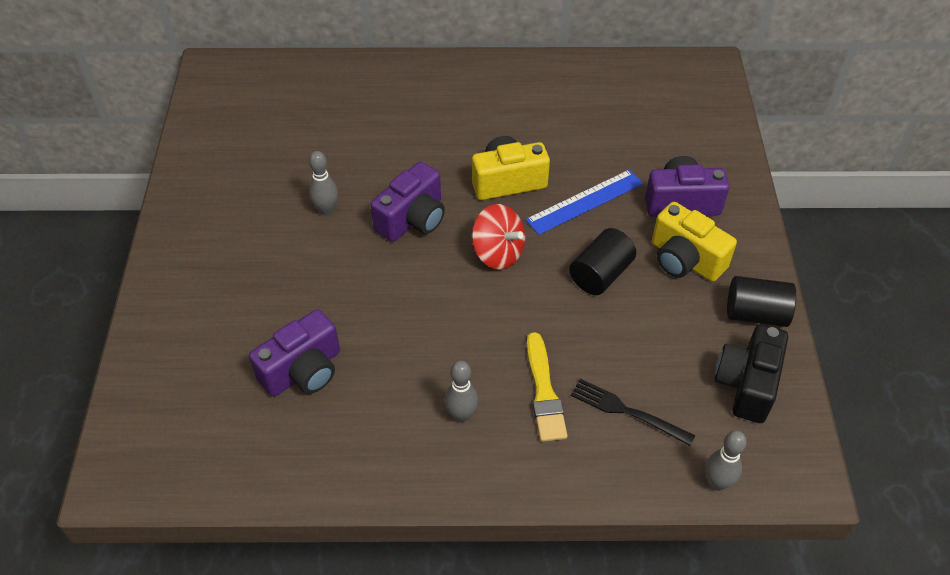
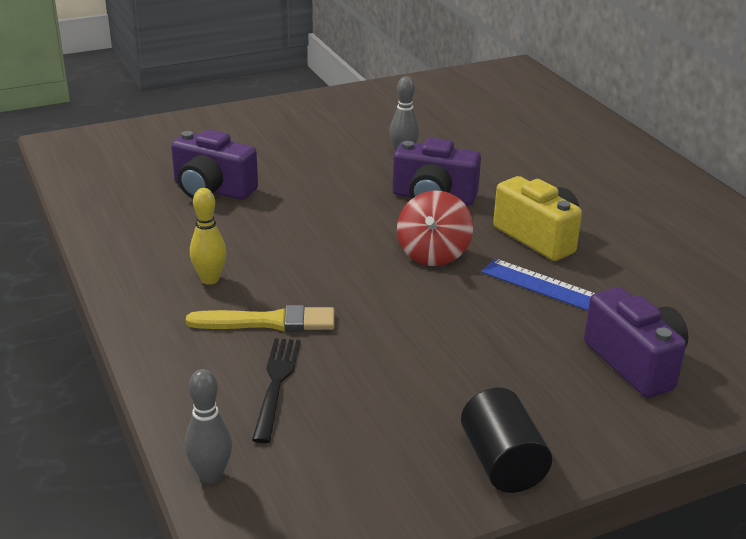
camera: 65 degrees right, 20 degrees down
grey bowling pin [445,360,478,422] -> yellow bowling pin [190,188,226,285]
yellow brush [527,332,568,442] -> yellow brush turned 150 degrees counterclockwise [186,305,335,331]
black cylinder [569,228,636,295] -> none
yellow camera [652,202,737,282] -> none
black camera [714,324,788,423] -> none

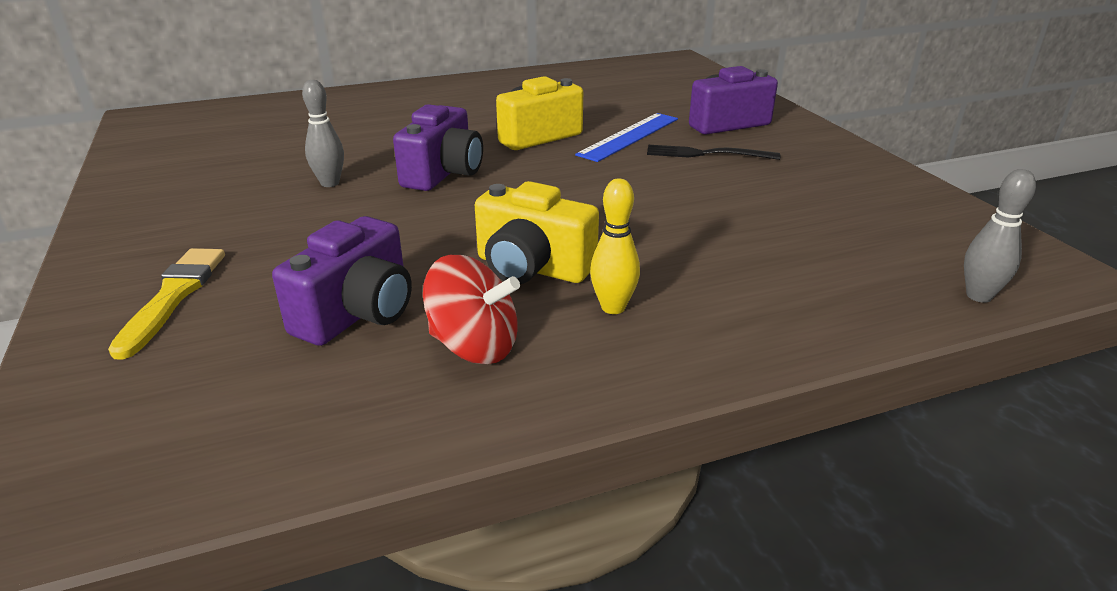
camera: 85 degrees left, 0 degrees up
yellow brush [186,305,335,331] -> yellow brush moved to [108,248,225,360]
black fork [252,338,301,443] -> black fork moved to [647,145,780,160]
red spinning top [397,191,473,266] -> red spinning top moved to [423,255,520,364]
black cylinder [461,388,552,493] -> none
none -> yellow camera [475,181,599,284]

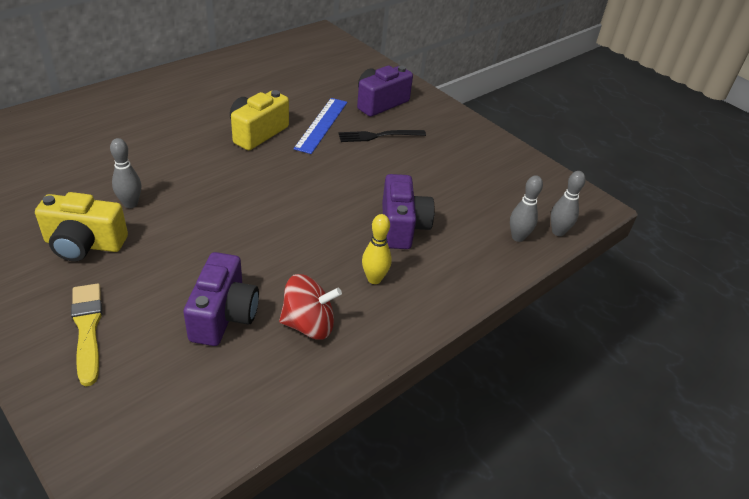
camera: 25 degrees left, 10 degrees up
purple camera [393,104,483,191] -> purple camera moved to [382,174,435,249]
yellow camera [475,181,599,284] -> yellow camera moved to [35,192,128,261]
none -> grey bowling pin [510,175,543,242]

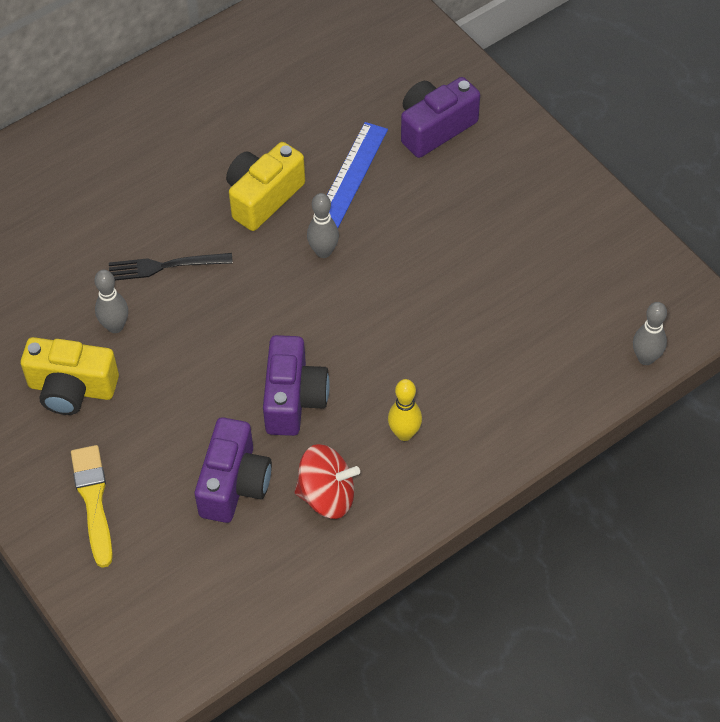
camera: 10 degrees right, 15 degrees up
black fork [338,130,426,142] -> black fork moved to [109,253,233,280]
purple camera [382,174,435,249] -> purple camera moved to [263,335,330,436]
grey bowling pin [510,175,543,242] -> grey bowling pin moved to [307,193,339,258]

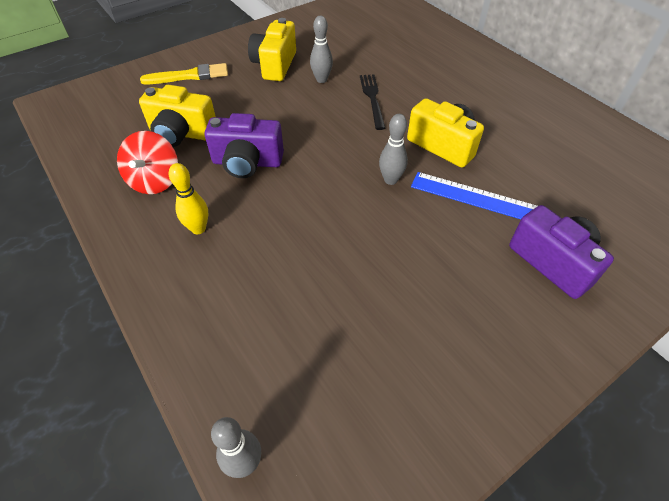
camera: 90 degrees right, 5 degrees down
purple camera [195,417,272,523] -> yellow camera [139,85,216,147]

